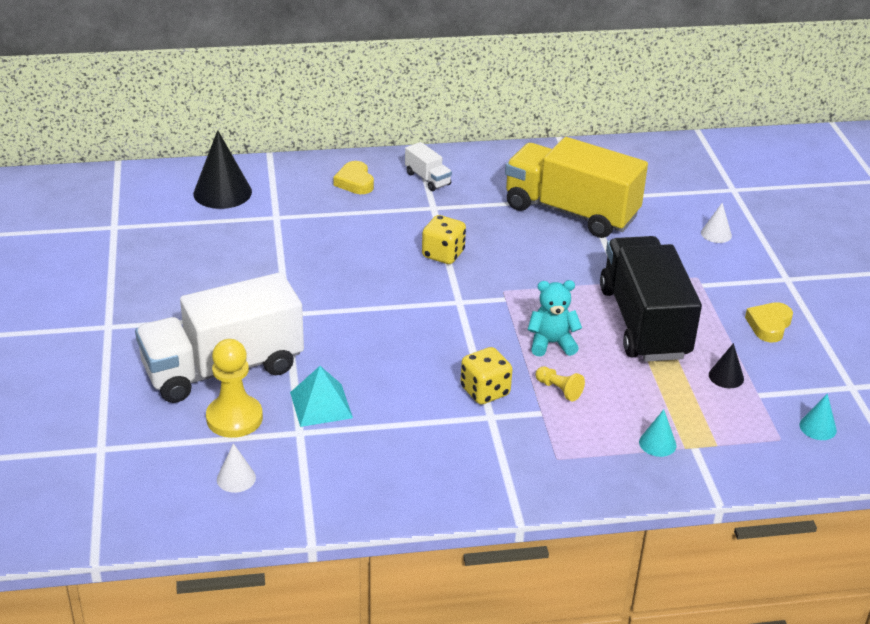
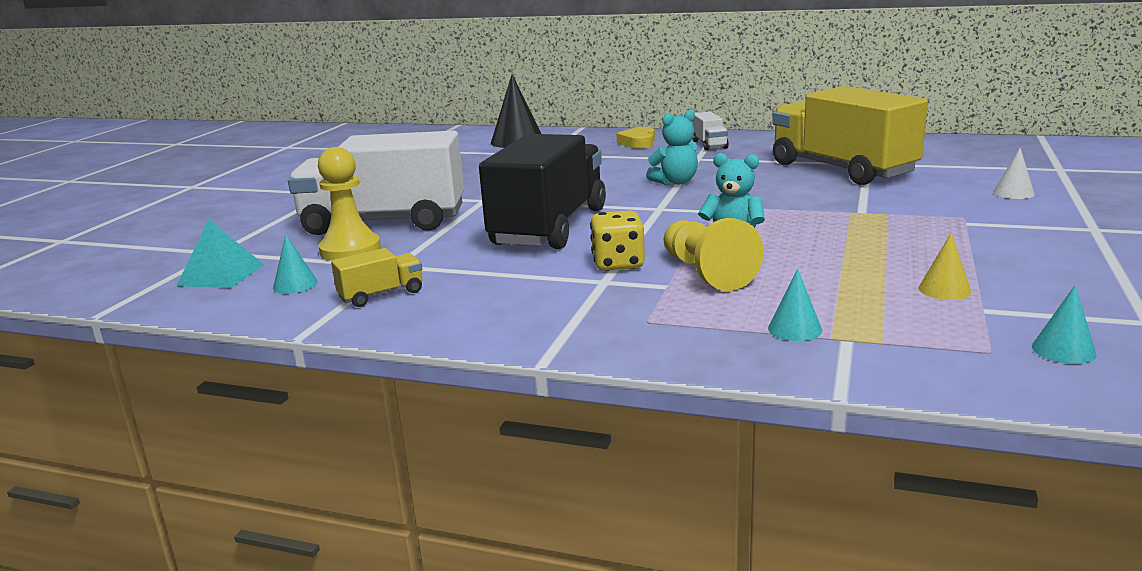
camera: 30 degrees right, 15 degrees down
white cone [217,443,256,493] -> turquoise cone [273,234,318,294]
turquoise pyramid [290,366,353,427] -> turquoise pyramid moved to [176,219,264,288]
yellow dice [422,215,466,264] -> turquoise teddy bear [646,110,698,185]
yellow pawn [535,366,585,401] -> yellow pawn [664,218,764,291], size x1.92
black truck [600,236,702,362] -> black truck moved to [479,134,606,249]
black cone [709,343,744,388] -> yellow cone [919,233,971,300]
yellow heart [745,302,793,342] -> none
none -> yellow truck [331,248,423,307]

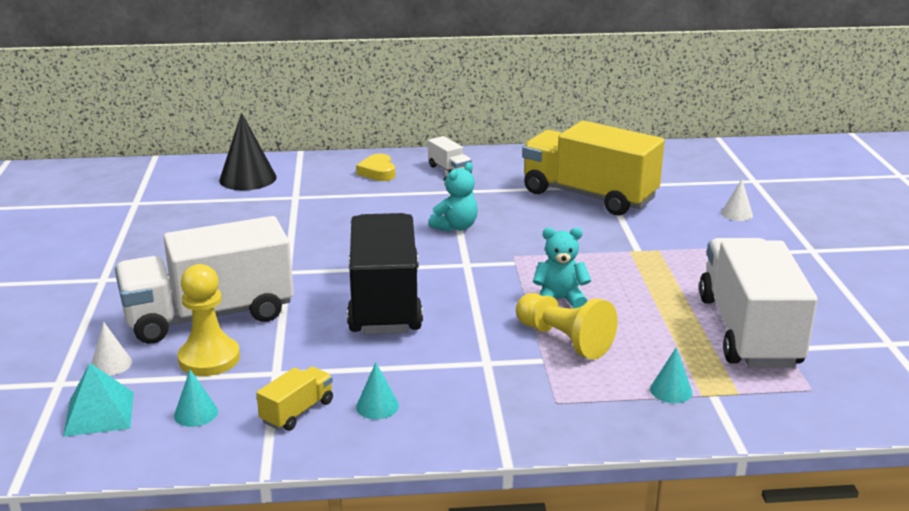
camera: 25 degrees left, 5 degrees up
yellow dice [590,211,645,271] -> none
yellow cone [919,233,971,300] -> white truck [699,238,818,367]
turquoise cone [1032,285,1097,364] -> turquoise cone moved to [356,362,399,419]
none -> white cone [91,322,132,376]

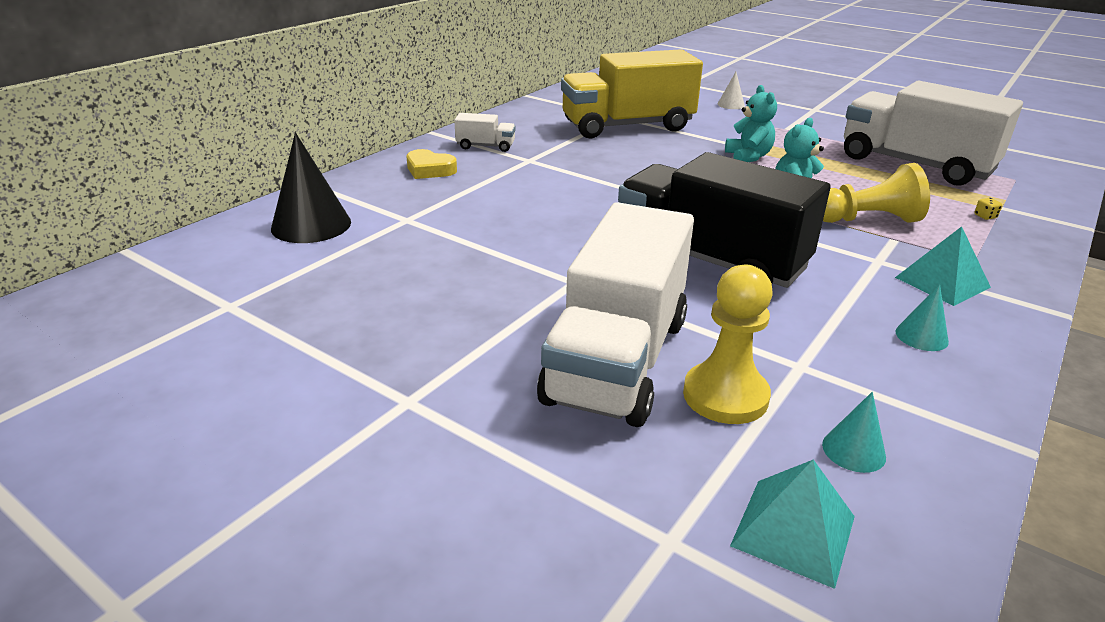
camera: 50 degrees left, 5 degrees up
white cone [91,322,132,376] -> none
yellow truck [256,367,333,431] -> none
turquoise teddy bear [429,162,478,231] -> turquoise teddy bear moved to [725,85,777,162]
turquoise cone [650,347,693,403] -> yellow dice [974,198,1002,220]
none -> turquoise pyramid [895,226,991,306]

